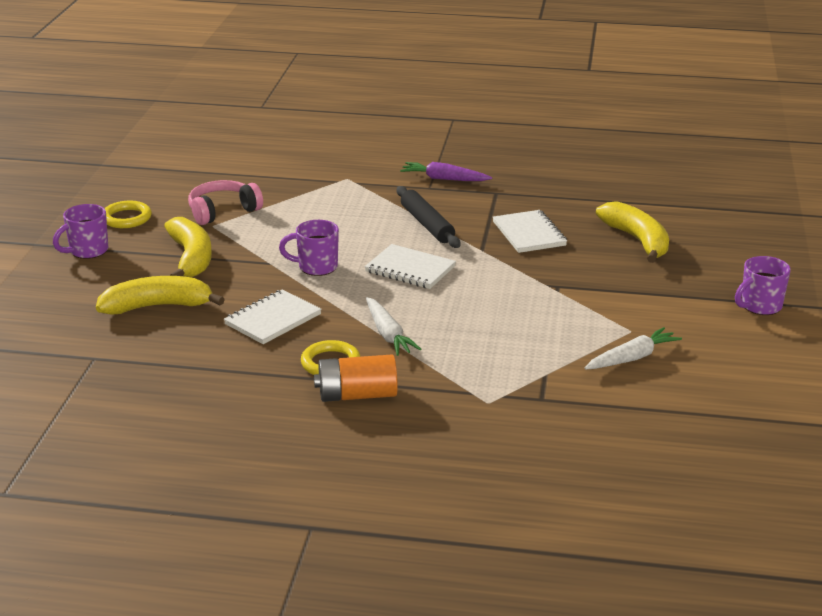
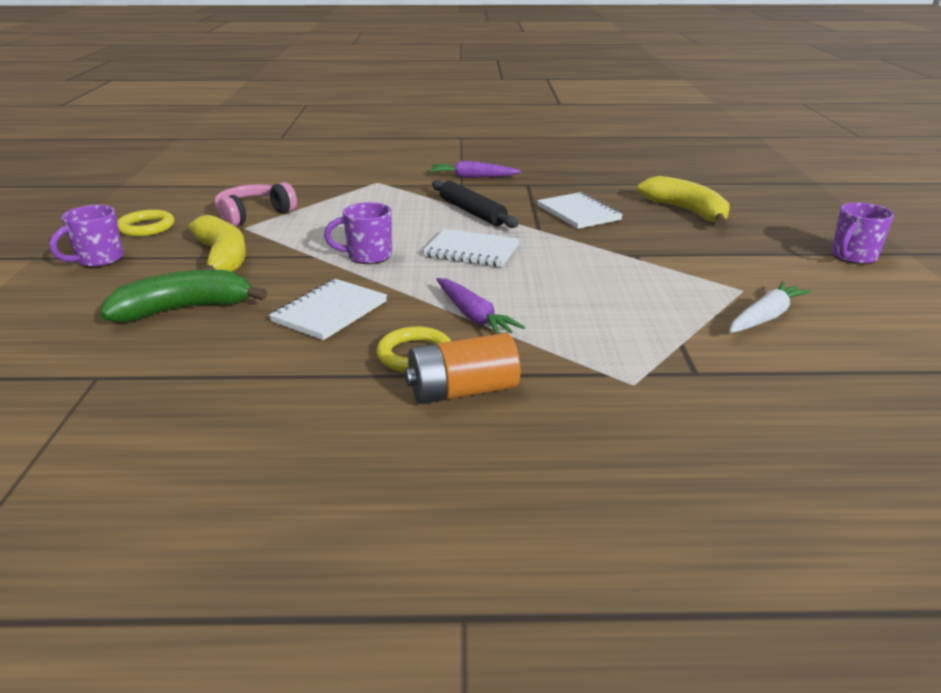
camera: 10 degrees left, 0 degrees up
yellow banana [96,276,225,314] -> green banana [100,270,268,322]
white carrot [366,297,422,356] -> purple carrot [436,278,525,334]

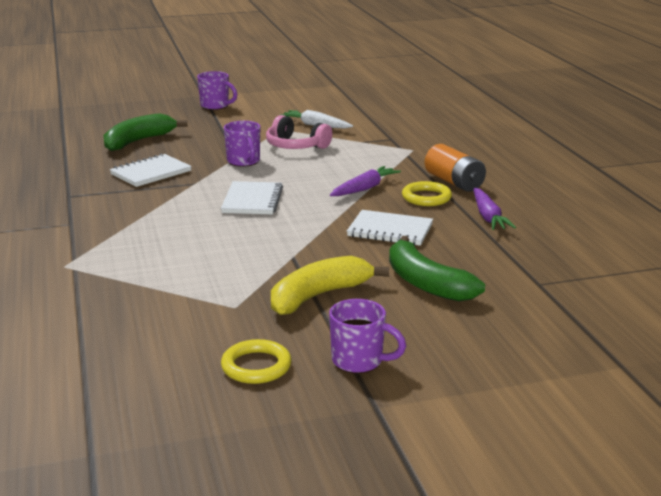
camera: 105 degrees left, 5 degrees down
pink headphones [214,182,297,227] -> pink headphones moved to [266,115,332,149]
purple mug [324,202,392,264] -> purple mug moved to [224,121,260,167]
purple carrot [430,161,521,178] -> purple carrot moved to [473,188,516,230]
black rolling pin [432,180,519,228] -> none
yellow banana [637,176,729,226] -> green banana [103,113,187,151]

